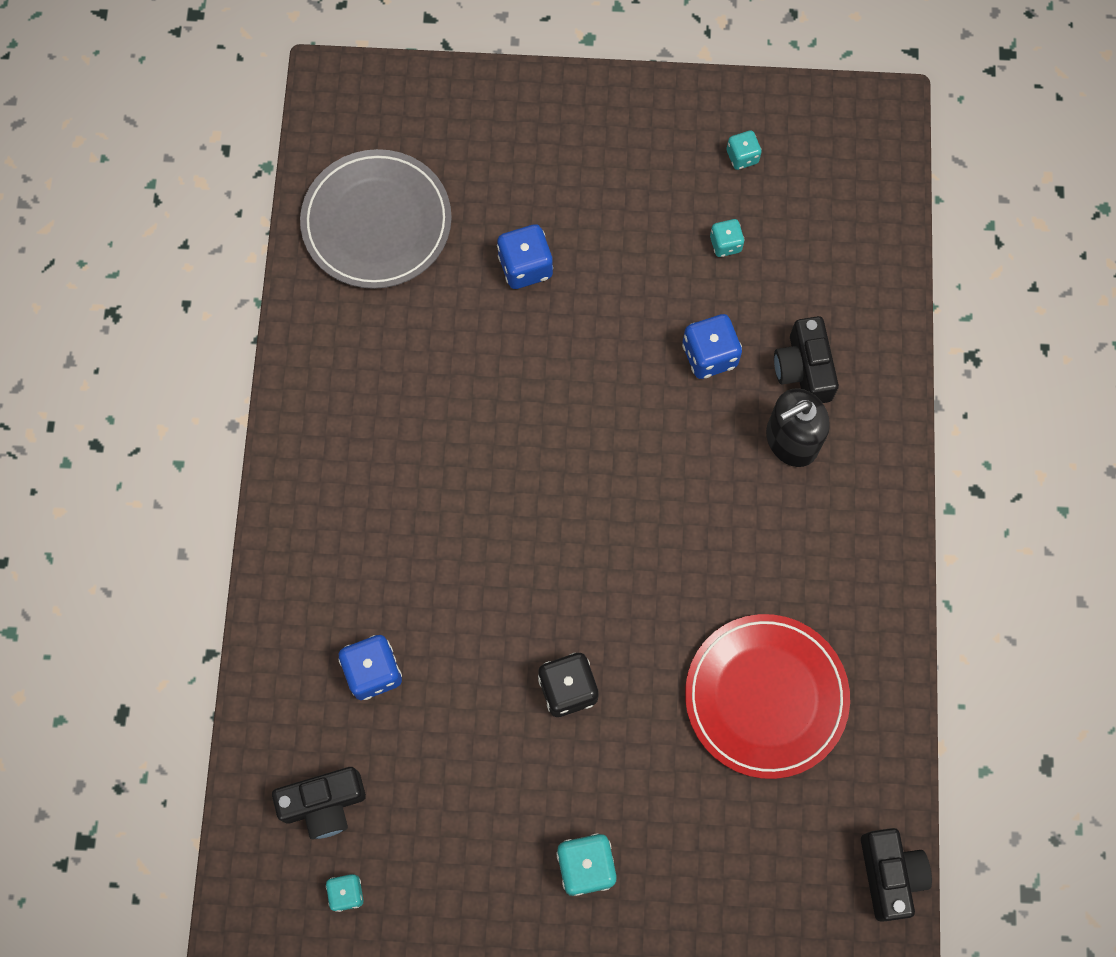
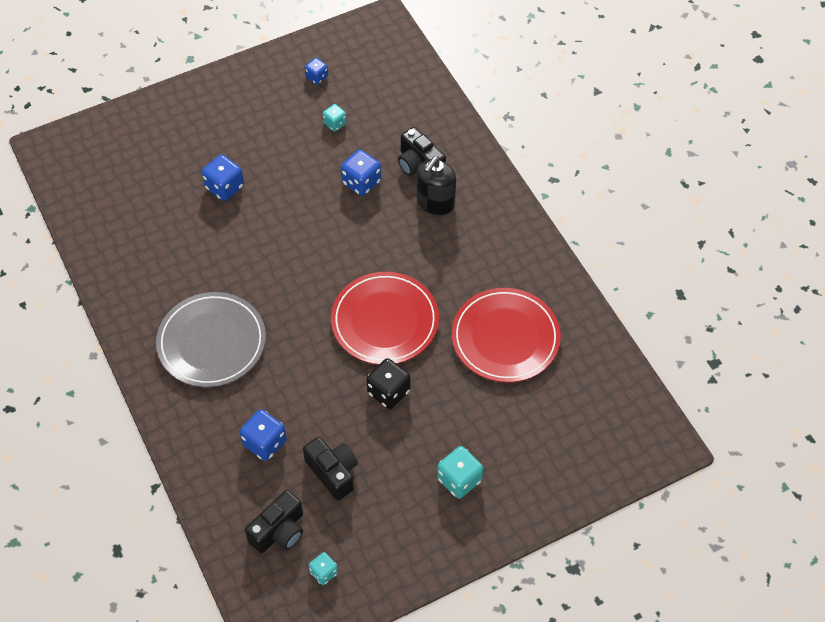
camera: 30 degrees left, 15 degrees down
grey plate [300,149,452,289] -> grey plate moved to [156,292,266,387]
turquoise dice [727,131,762,170] -> blue dice [305,58,328,84]
black camera [861,828,932,922] -> black camera moved to [303,437,358,500]
none -> red plate [331,272,439,365]

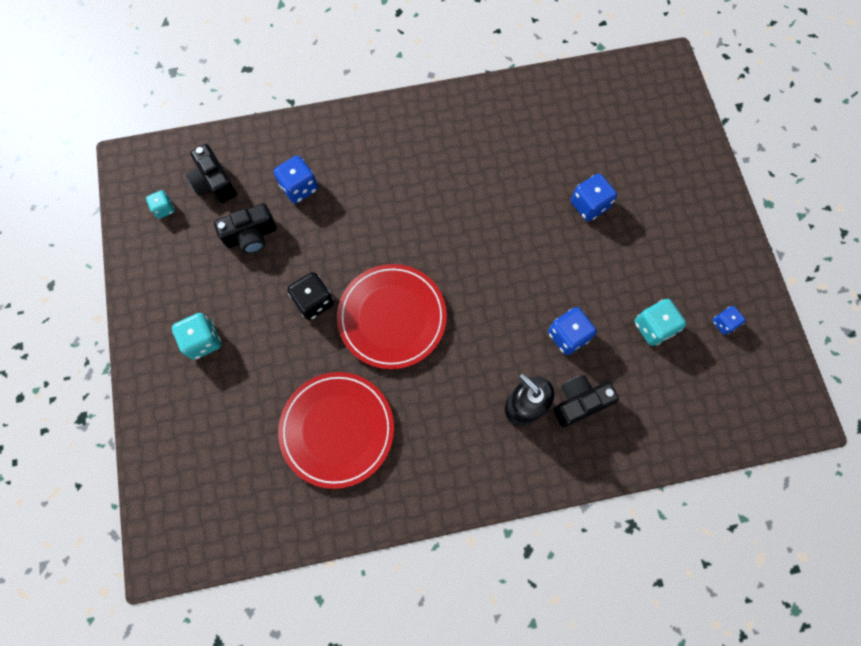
camera: 105 degrees right, 15 degrees up
grey plate [156,292,266,387] -> none
turquoise dice [323,104,347,131] -> turquoise dice [634,299,686,346], size x1.65

